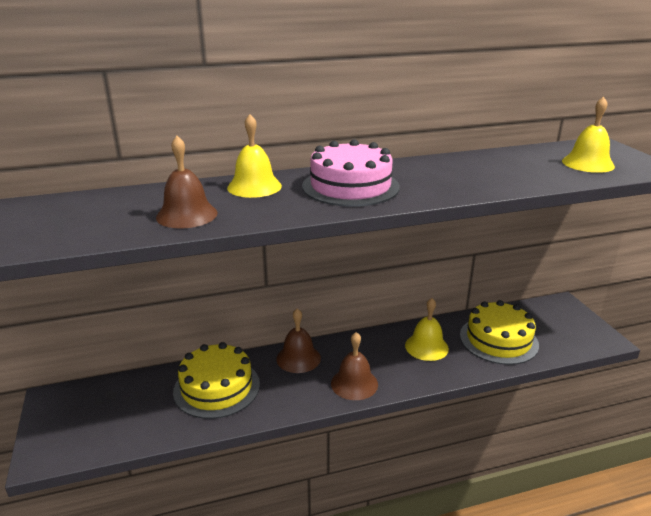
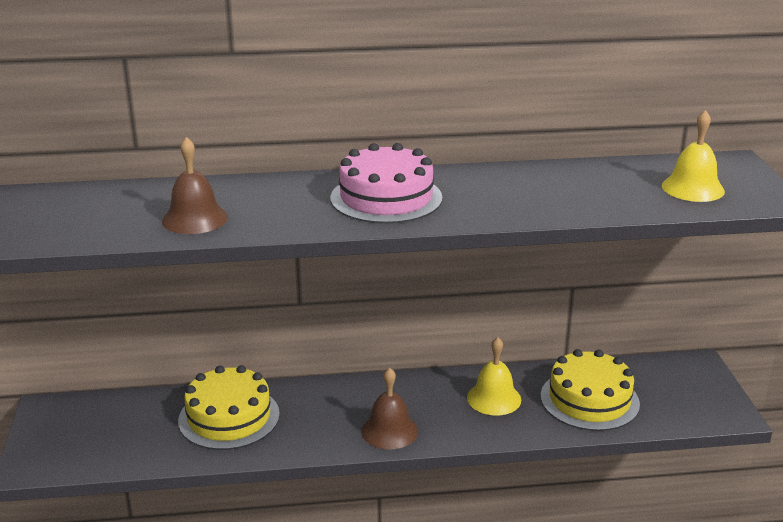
camera: 10 degrees right, 0 degrees up
yellow bell [227,114,282,198] -> none
brown bell [276,308,321,373] -> none

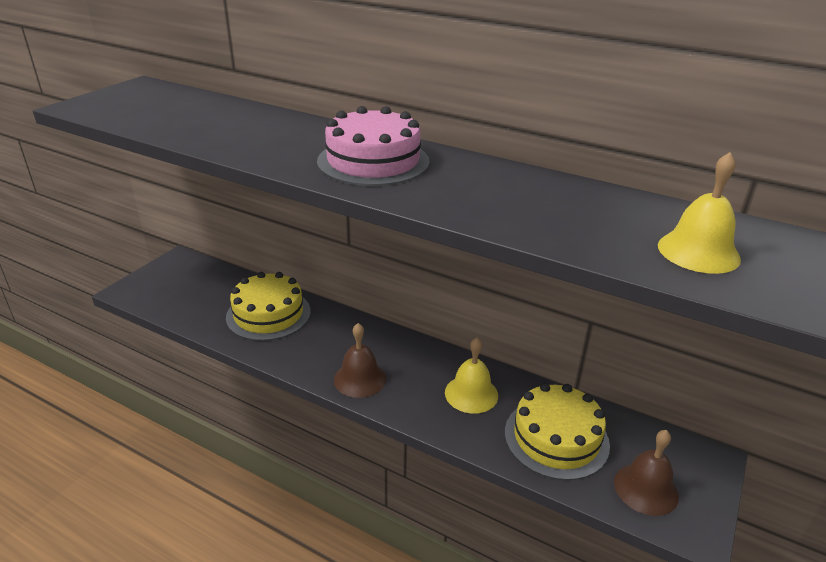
camera: 35 degrees right, 5 degrees up
brown bell [162,137,228,234] -> brown bell moved to [614,430,679,516]

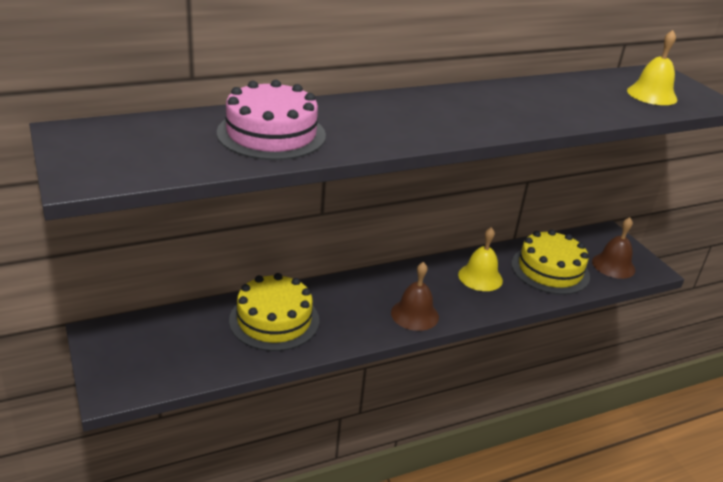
camera: 55 degrees left, 0 degrees up
pink cake [317,106,430,186] -> pink cake moved to [217,80,326,160]

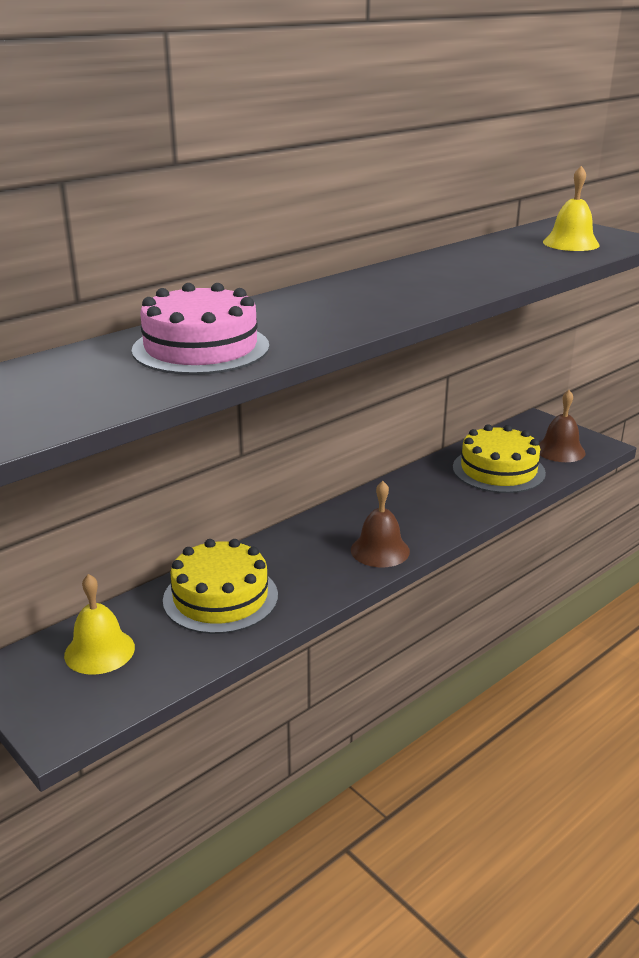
camera: 15 degrees left, 5 degrees down
yellow bell [458,227,503,291] -> yellow bell moved to [64,574,135,675]

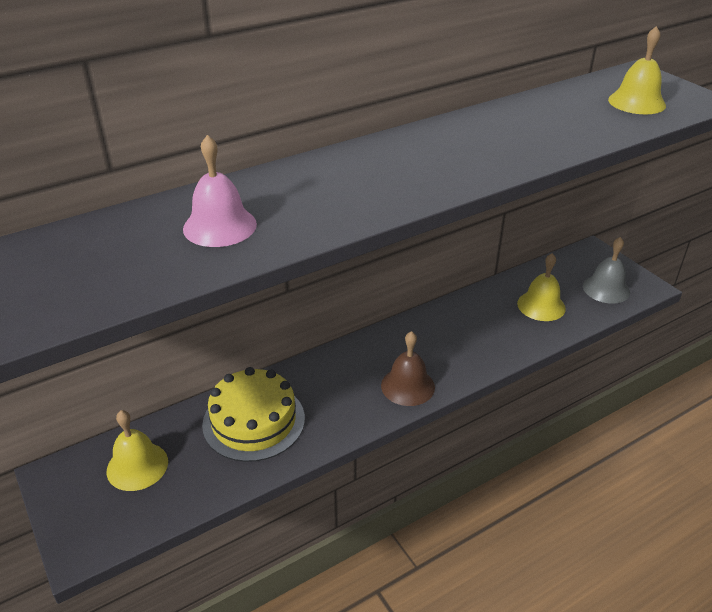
camera: 10 degrees right, 10 degrees up
pink cake [132,283,269,375] -> pink bell [183,135,257,247]
yellow cake [453,425,546,493] -> yellow bell [517,253,566,321]
brown bell [539,390,586,462] -> grey bell [583,237,630,304]

